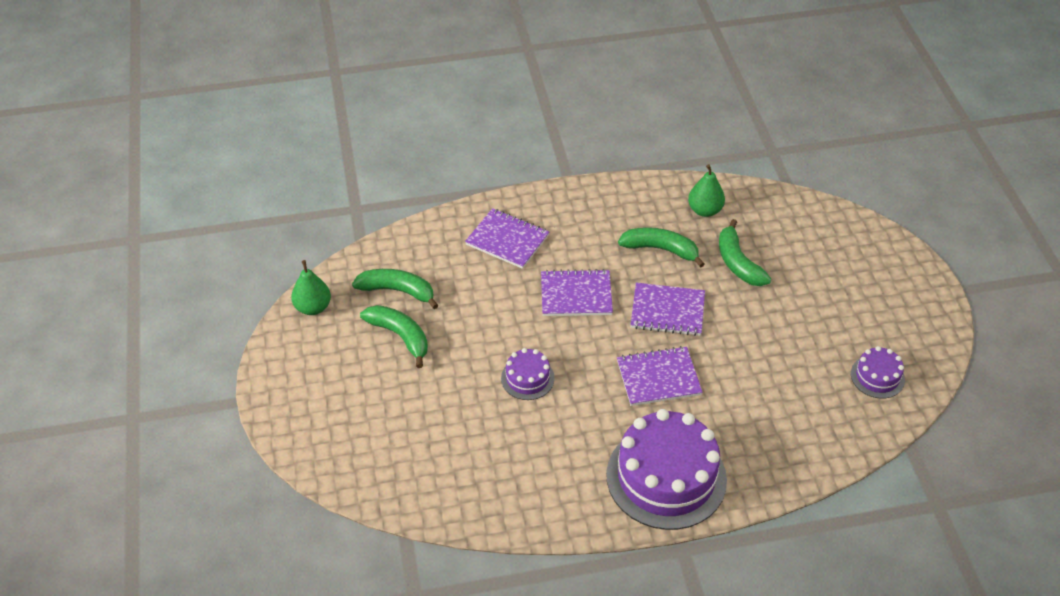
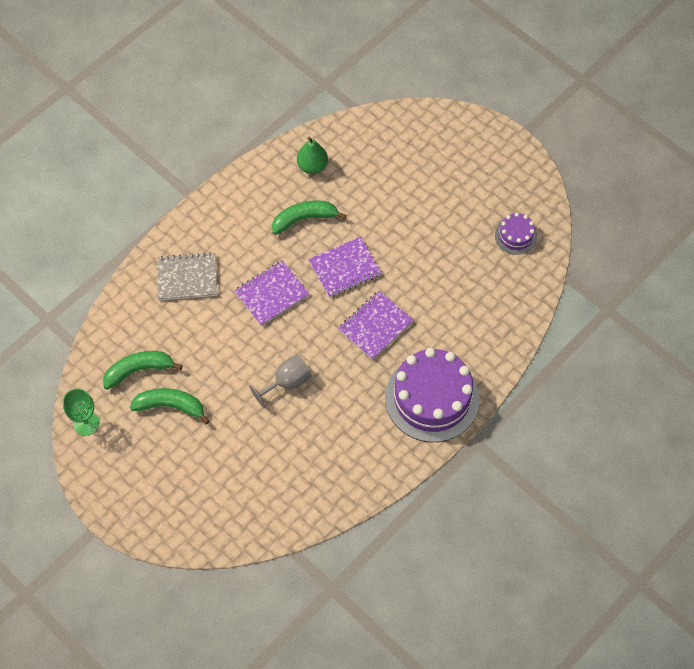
camera: 35 degrees left, 15 degrees up
green pear [291,260,331,315] -> green goblet [63,388,99,436]
purple notebook [465,208,549,269] -> grey notebook [157,252,217,301]
purple cake [501,348,555,400] -> grey goblet [249,354,312,408]
green banana [719,219,771,286] -> none

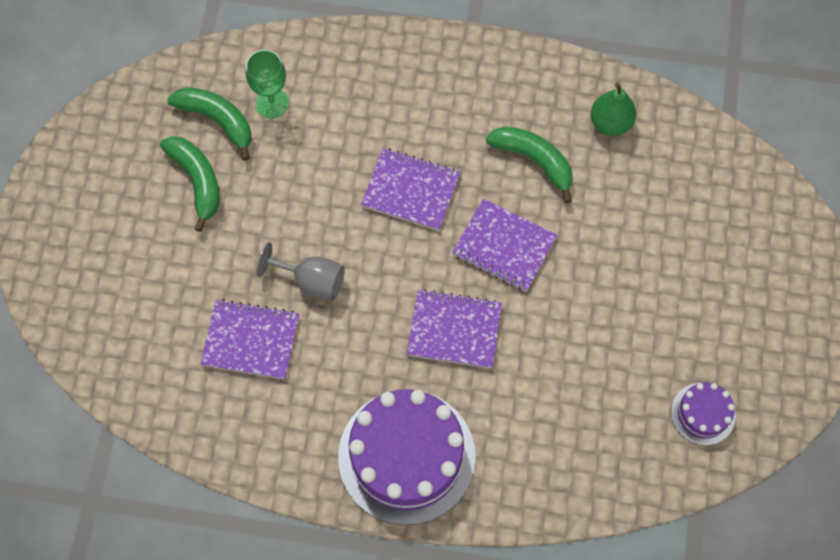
camera: 55 degrees right, 5 degrees up
green goblet [63,388,99,436] -> green goblet moved to [245,50,289,118]
grey notebook [157,252,217,301] -> none
none -> purple notebook [200,299,299,380]

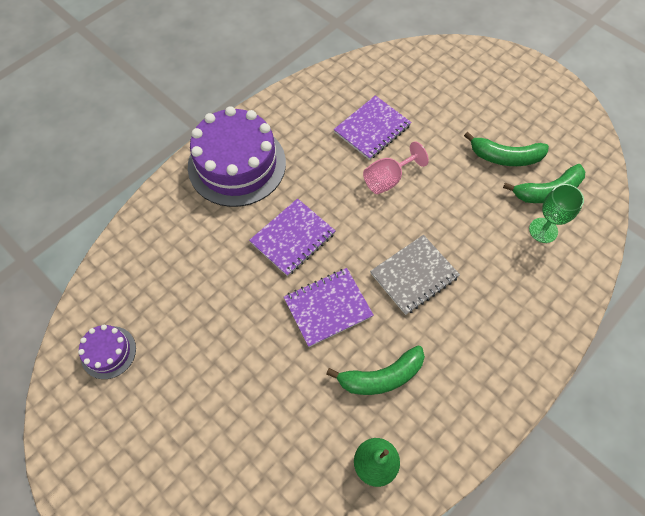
camera: 125 degrees right, 5 degrees down
grey goblet [256,242,345,301] -> pink goblet [363,141,429,194]
purple notebook [361,148,460,231] -> grey notebook [370,235,460,315]

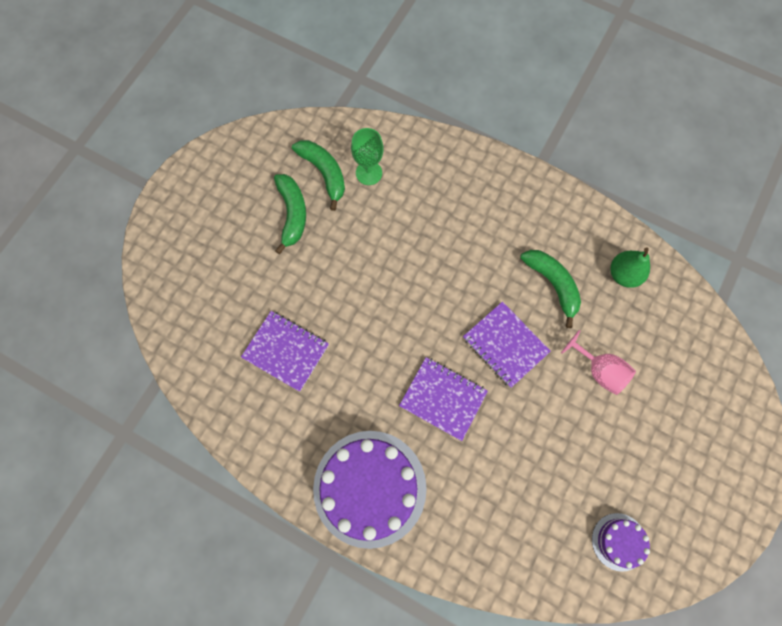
camera: 105 degrees left, 10 degrees up
pink goblet [363,141,429,194] -> pink goblet moved to [561,330,636,395]
grey notebook [370,235,460,315] -> none

